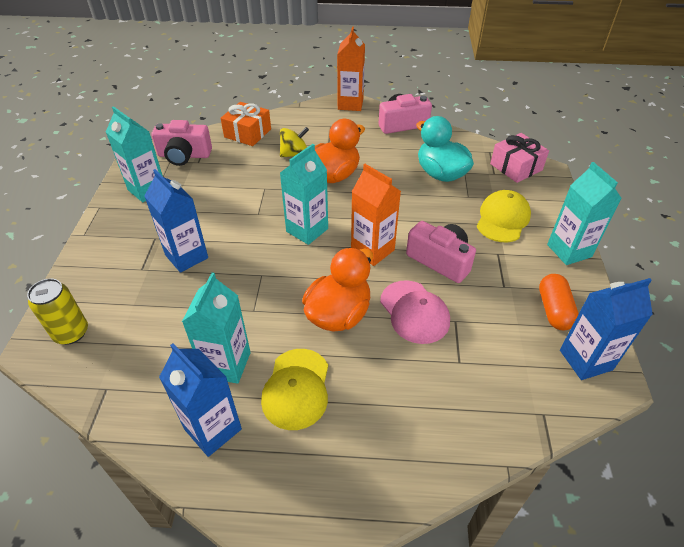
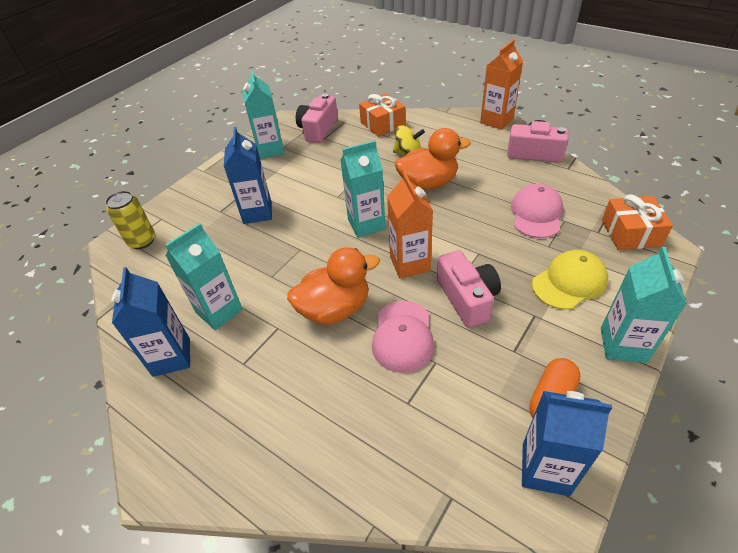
camera: 35 degrees right, 0 degrees up
pink camera [151,120,212,166] -> pink camera turned 75 degrees clockwise [296,93,338,143]
yellow cap [261,349,328,430] -> none
turquoise duck [416,116,474,182] -> pink cap [511,184,563,238]
pink gift [490,133,549,183] -> orange gift [602,195,673,250]

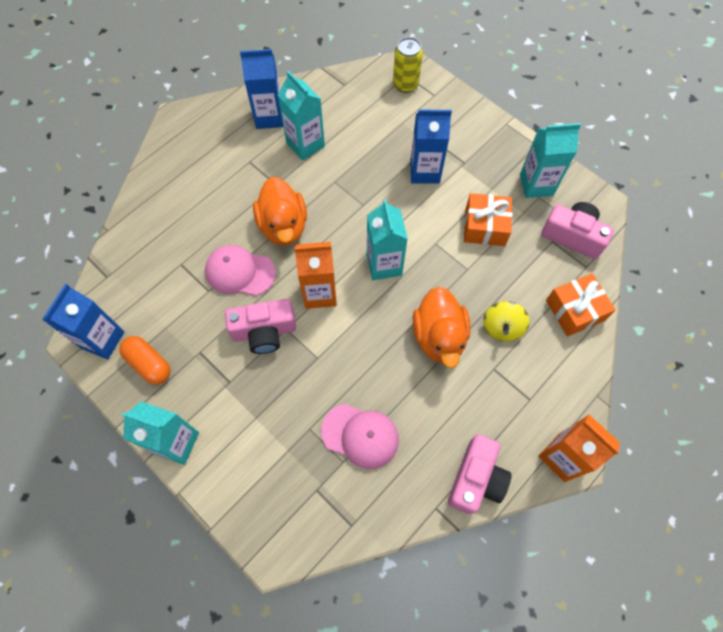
camera: 95 degrees right, 20 degrees up
yellow cap [532,250,608,310] -> none
orange gift [602,195,673,250] -> orange gift moved to [464,193,512,246]

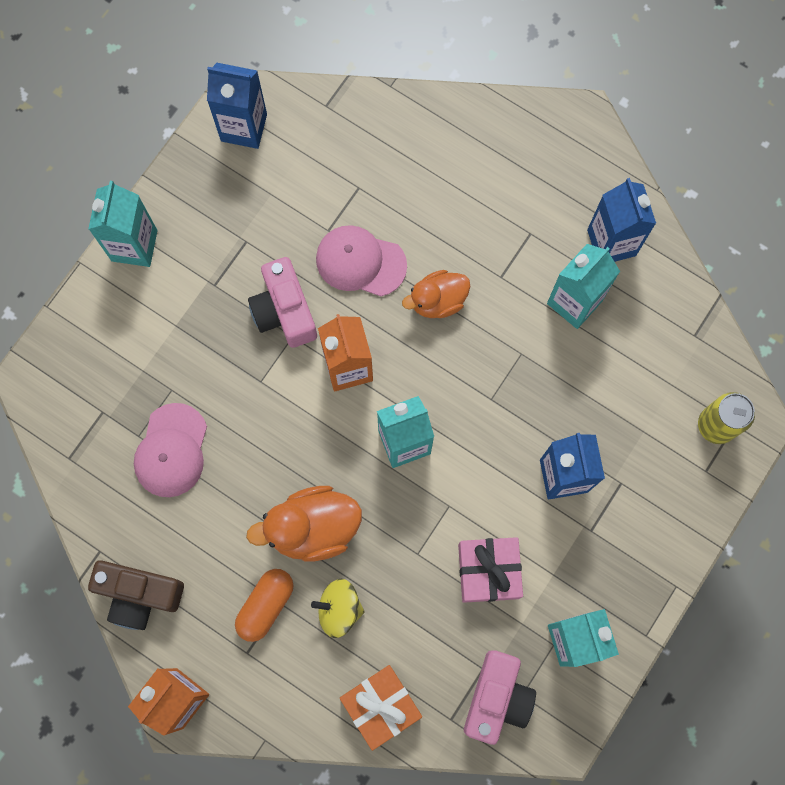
camera: 80 degrees right, 10 degrees up
orange capsule [119,336,171,385] -> orange capsule moved to [235,569,293,642]
pink cap [205,245,276,296] -> pink cap turned 75 degrees counterclockwise [316,225,407,296]
orange duck [253,177,307,246] -> orange duck [402,270,470,318], size x0.66
pink camera [448,434,511,514] -> brown camera [88,560,184,630]
orange gift [464,193,512,246] -> pink gift [458,537,523,603]

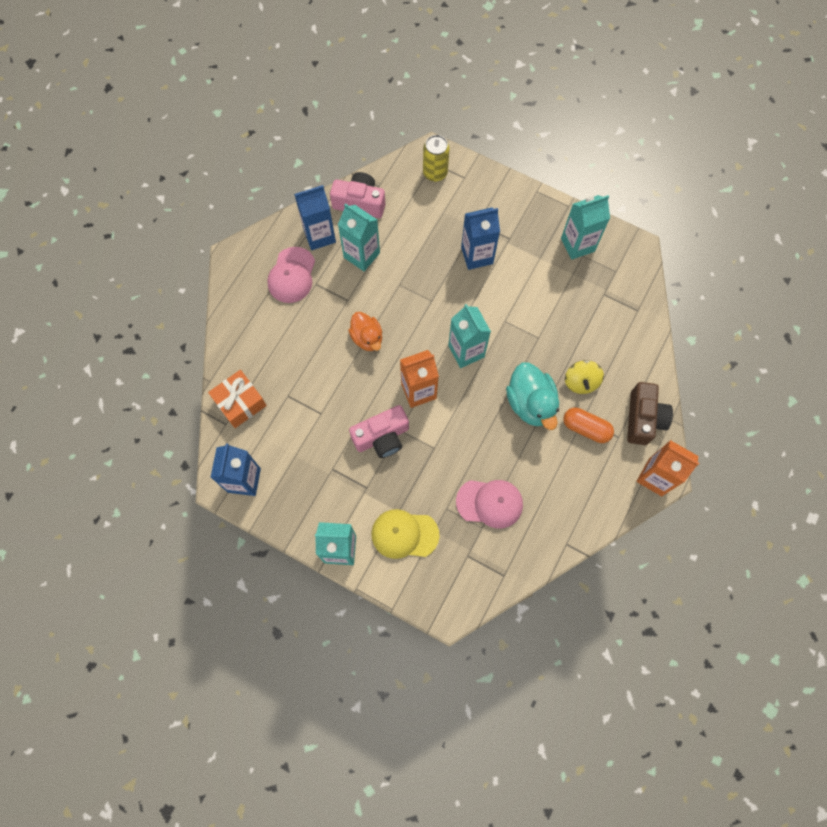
camera: 95 degrees left, 5 degrees down
brown camera [88,560,184,630] -> brown camera moved to [627,382,673,445]
orange duck [246,486,362,562] -> turquoise duck [506,362,559,430]
pink cap [316,225,407,296] -> pink cap moved to [267,247,315,303]
orange gift [340,665,422,751] -> orange gift moved to [208,370,267,428]
pink gift [458,537,523,603] -> none
pink camera [464,650,536,745] -> pink camera moved to [330,172,385,218]
none -> yellow cap [371,509,439,559]

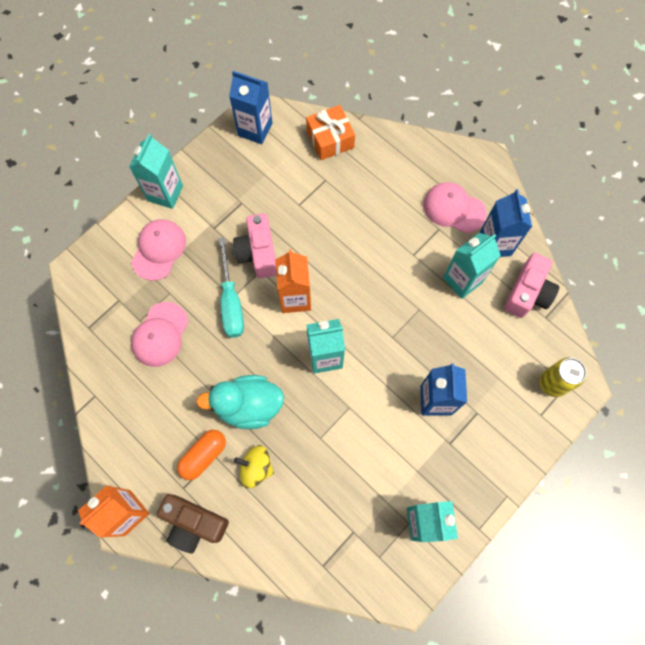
camera: 105 degrees right, 0 degrees up
orange duck [348,312,382,351] -> none
yellow cap [371,509,439,559] -> pink cap [131,219,186,281]
none -> turquoise screwdriver [218,237,244,338]

